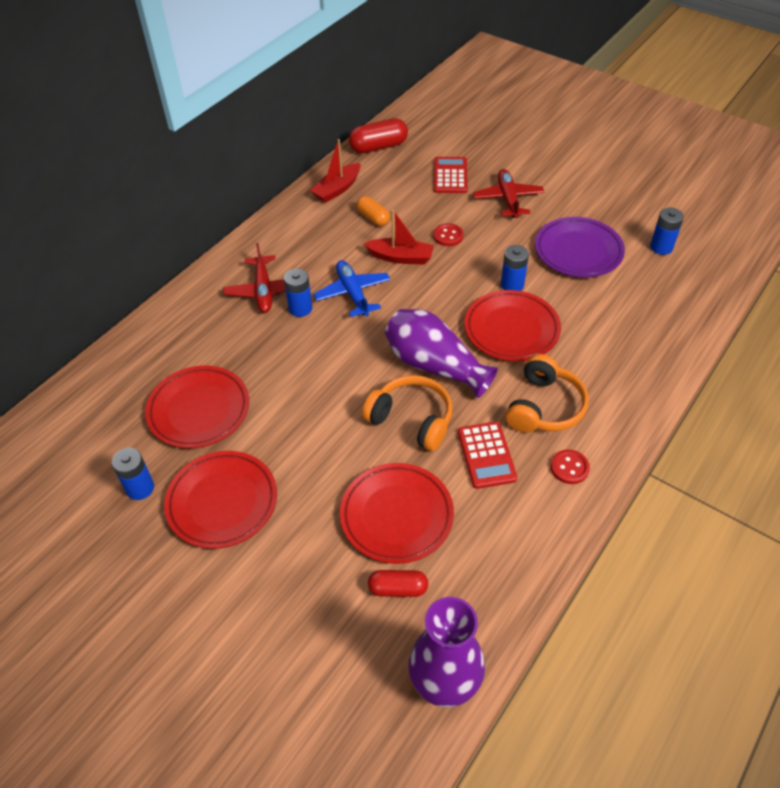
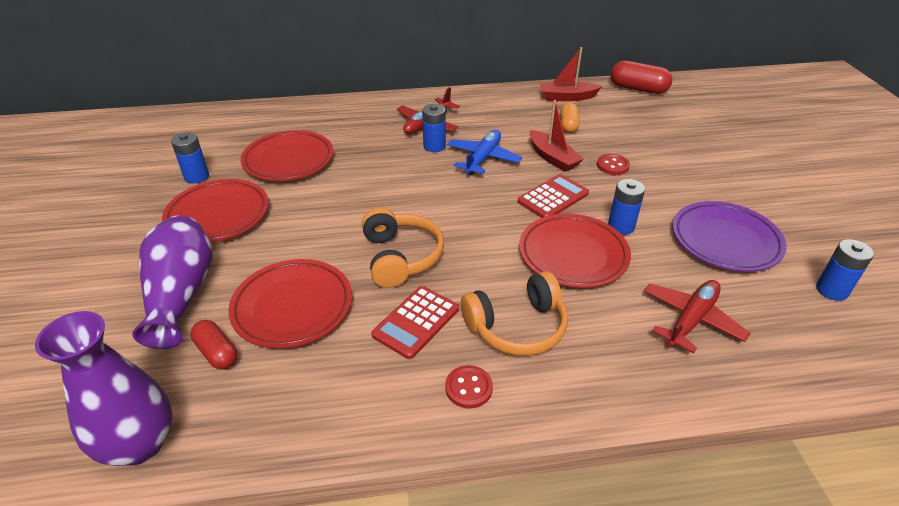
camera: 45 degrees right, 10 degrees down
purple vase [385,309,498,398] -> purple vase moved to [132,215,213,349]
red calculator [434,157,468,193] -> red calculator moved to [518,174,589,218]
red plane [473,169,545,218] -> red plane moved to [644,280,750,353]

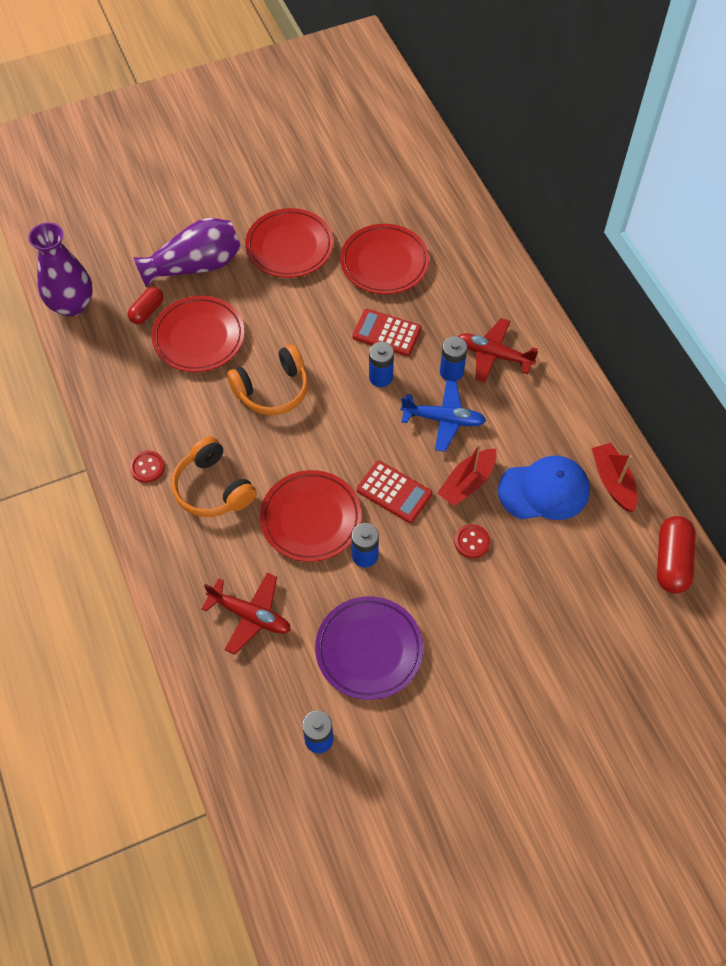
camera: 75 degrees right, 20 degrees up
blue battery [171,132,209,184] -> blue battery moved to [369,342,394,387]
red calculator [371,286,459,359] -> red calculator moved to [352,309,421,356]
orange capsule [560,103,580,133] -> blue cap [498,456,590,520]

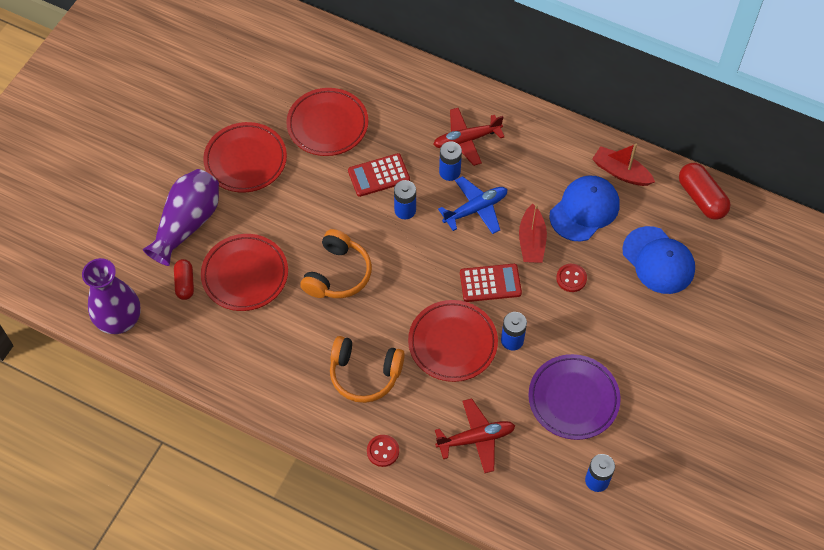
camera: 40 degrees left, 0 degrees up
red button [130,451,165,483] -> red button moved to [367,435,399,467]
none -> blue cap [622,226,695,294]

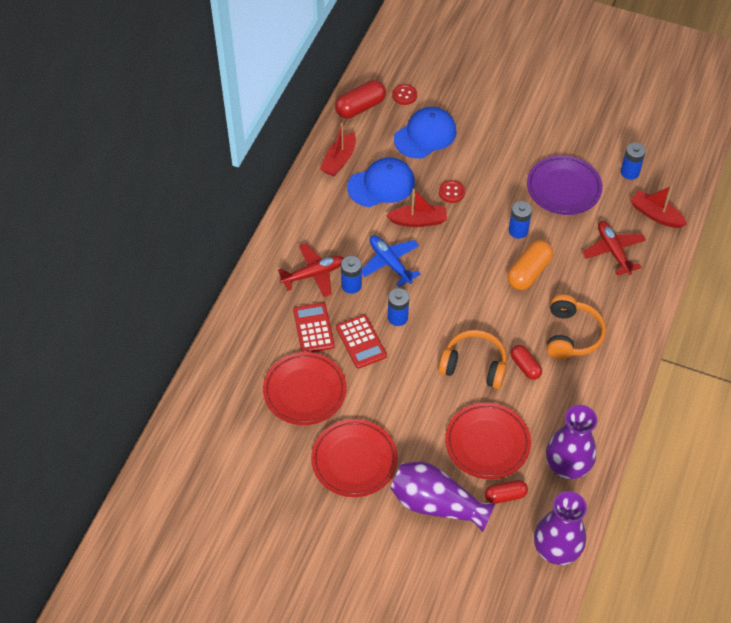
camera: 95 degrees left, 5 degrees down
red button [367,435,399,467] -> red button moved to [392,84,417,105]
red plate [408,300,498,382] -> orange capsule [507,240,553,290]
red plane [433,108,505,166] -> red plane turned 90 degrees counterclockwise [278,244,344,297]
red calculator [460,264,522,302] -> red calculator moved to [293,303,335,352]
blue cap [549,175,619,241] -> blue cap turned 120 degrees clockwise [347,157,415,207]
none -> red capsule [511,345,542,380]
none -> purple vase [546,405,597,479]
none -> red boat [630,185,687,228]

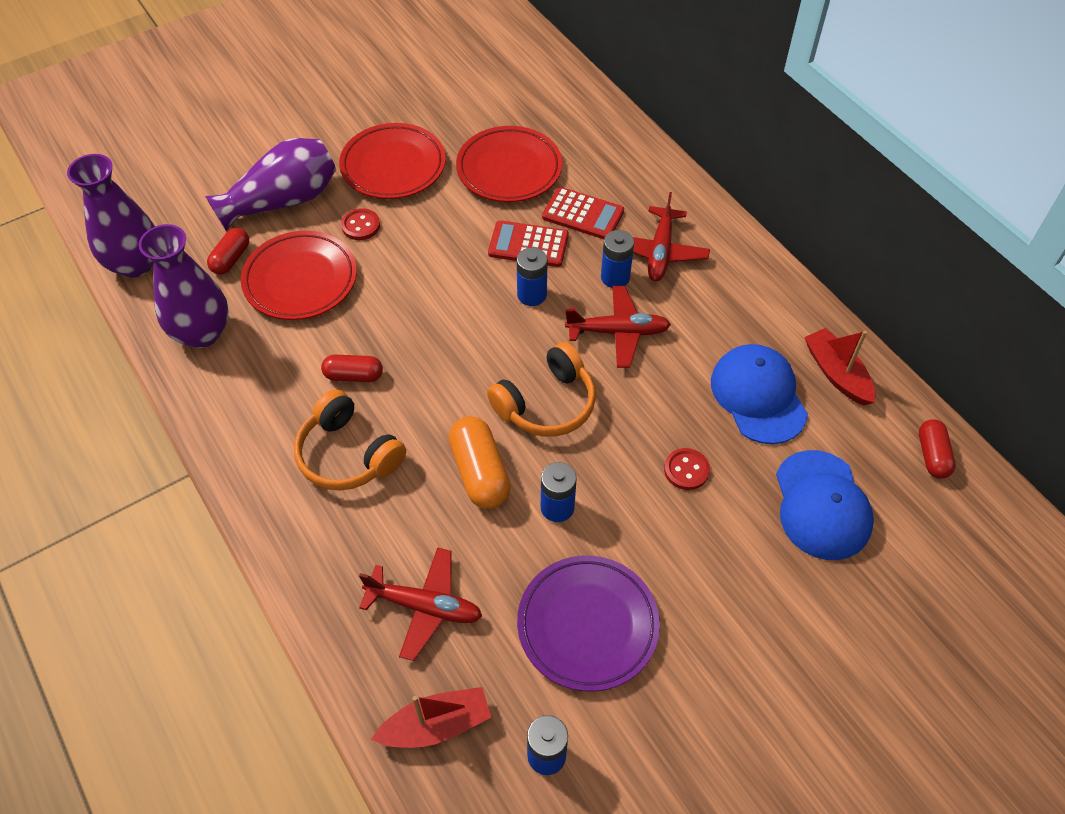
camera: 125 degrees right, 0 degrees up
red capsule [335,80,386,118] -> red capsule [919,419,956,479], size x0.63
blue cap [347,157,415,207] -> blue cap turned 150 degrees clockwise [711,344,808,444]
blue plane [362,235,421,287] -> red plane [565,286,671,368]
red boat [386,189,447,227] -> none
red button [392,84,417,105] -> red button moved to [341,208,380,240]
orange headphones [438,330,507,389] -> orange headphones moved to [487,342,596,437]

